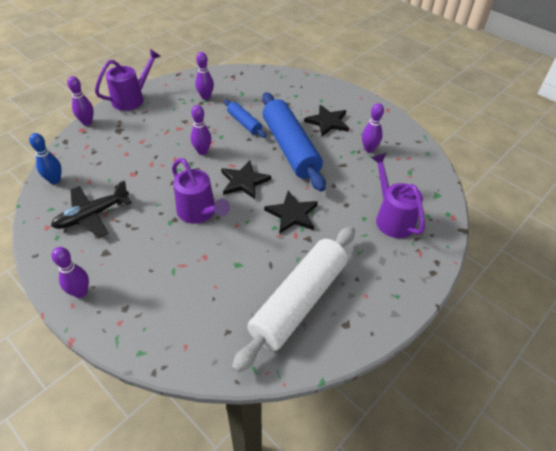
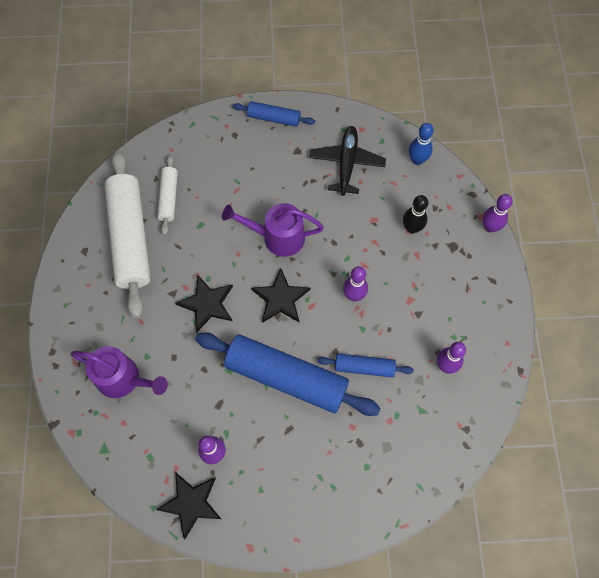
camera: 135 degrees right, 20 degrees up
purple bowling pin [52,247,89,298] -> blue rolling pin [233,101,315,127]
purple watering can [95,49,161,111] -> none
black star [304,105,349,136] -> black star moved to [156,473,221,540]
none -> white rolling pin [157,155,178,235]
none -> black bowling pin [403,195,428,234]

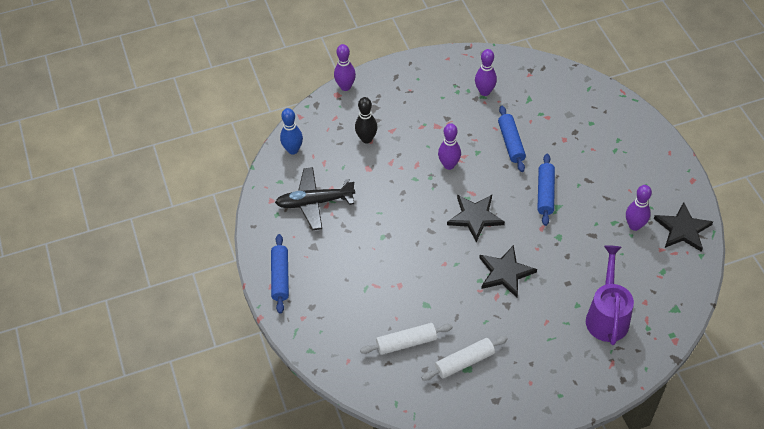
camera: 105 degrees left, 15 degrees down
white rolling pin [104,150,151,318] -> white rolling pin [421,336,508,381], size x0.49
blue rolling pin [195,332,381,416] -> blue rolling pin [537,154,555,226], size x0.49
purple watering can [222,203,324,257] -> none

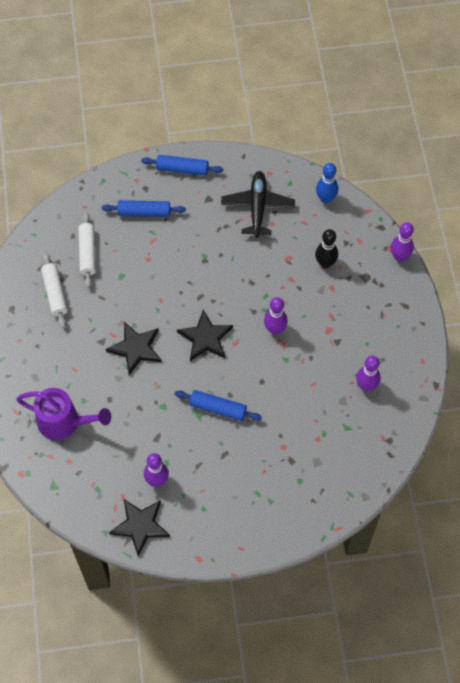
camera: 100 degrees right, 10 degrees up
blue rolling pin [498,106,526,172] -> blue rolling pin moved to [102,200,186,217]

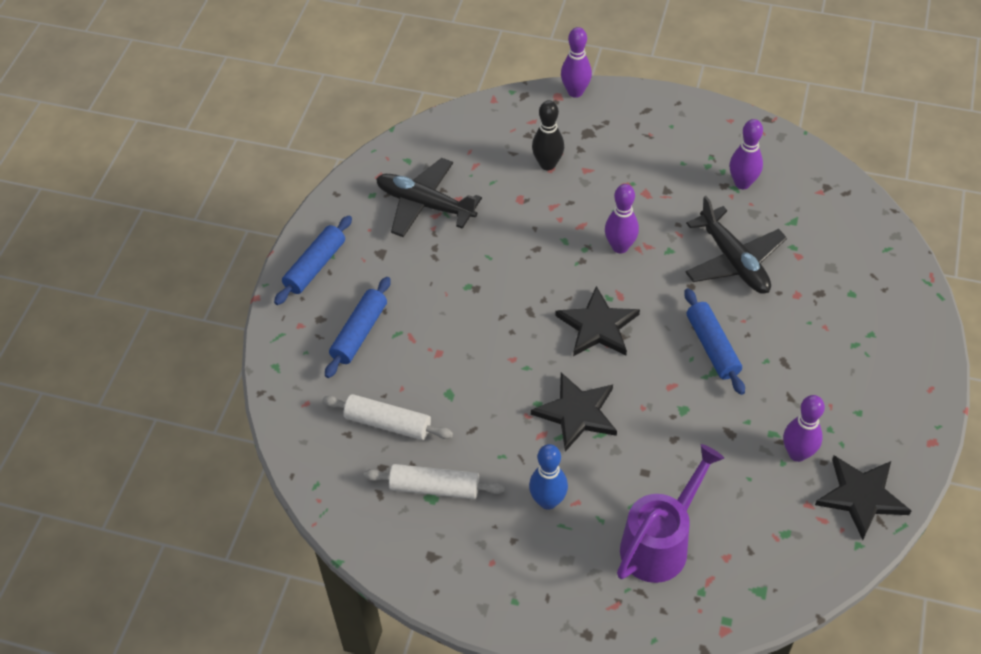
camera: 65 degrees left, 10 degrees down
blue rolling pin [175,390,262,421] -> blue rolling pin turned 60 degrees counterclockwise [684,288,745,395]
blue bowling pin [316,163,338,204] -> blue bowling pin moved to [529,444,568,510]
none -> black plane [685,196,787,293]

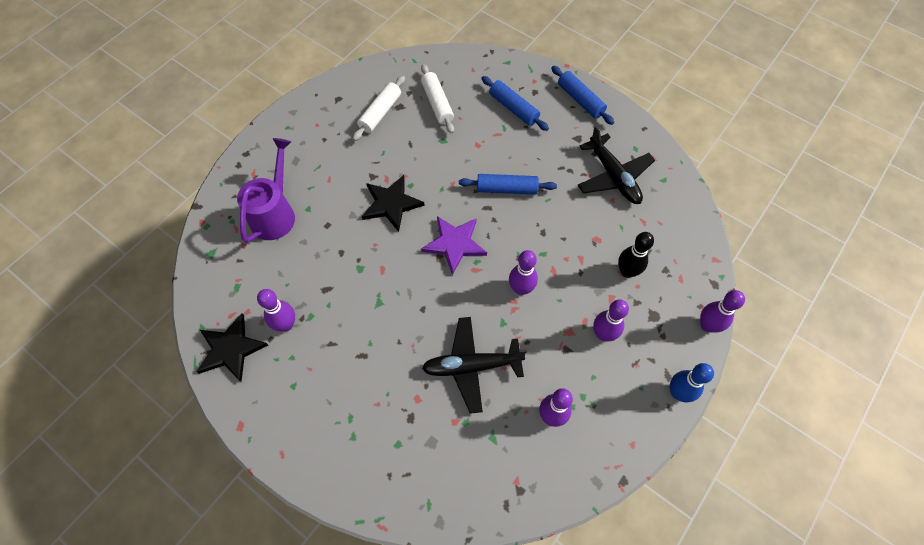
camera: 110 degrees right, 10 degrees up
white rolling pin [322,394,453,440] -> white rolling pin turned 60 degrees counterclockwise [421,64,454,134]
black plane [376,158,482,237] -> black plane turned 105 degrees clockwise [578,126,655,204]
blue bowling pin [529,444,568,510] -> blue bowling pin moved to [670,363,714,402]
black star [555,286,640,356] -> purple star [421,216,487,275]
purple watering can [617,444,724,583] -> purple watering can turned 135 degrees counterclockwise [237,138,295,243]
blue rolling pin [684,288,745,395] -> blue rolling pin moved to [459,174,557,195]
none -> purple bowling pin [593,299,629,341]

